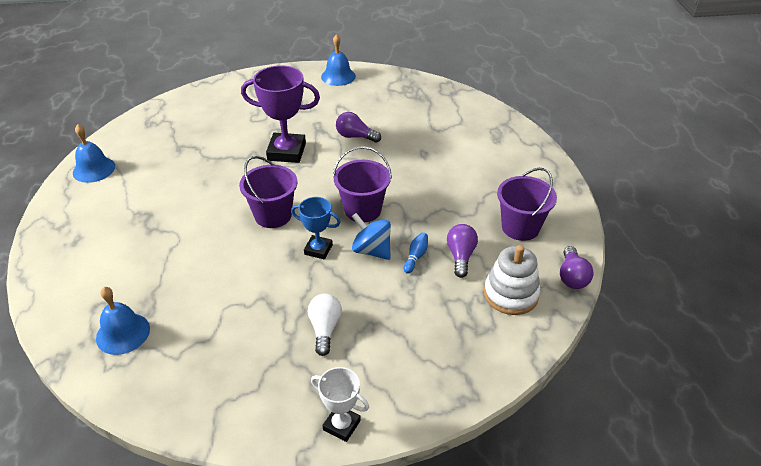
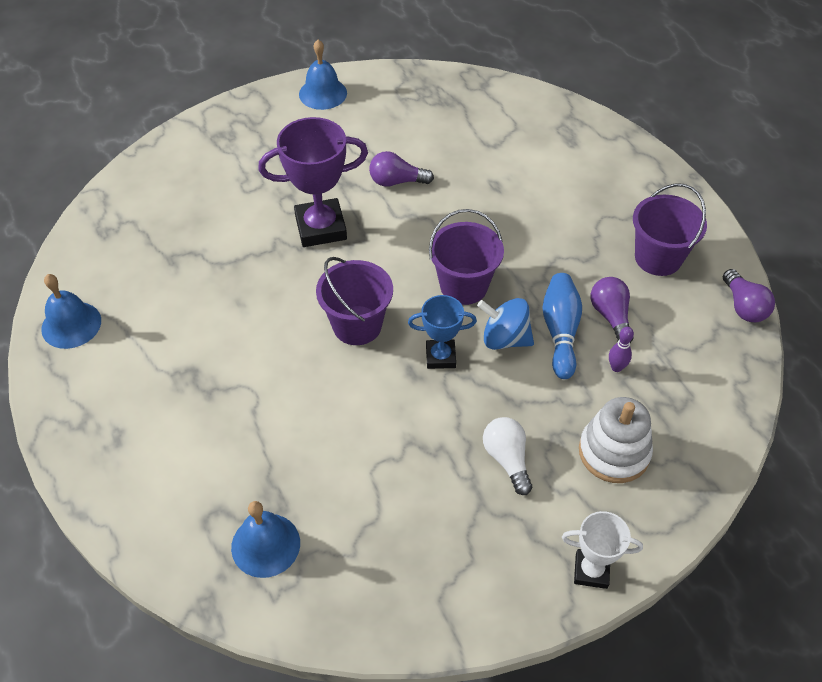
camera: 20 degrees left, 10 degrees up
blue bowling pin [404,232,428,274] -> blue bowling pin [542,273,582,379], size x1.82
white stacking toy [484,245,540,315] -> white stacking toy moved to [579,397,653,483]
none -> purple bowling pin [609,327,634,372]

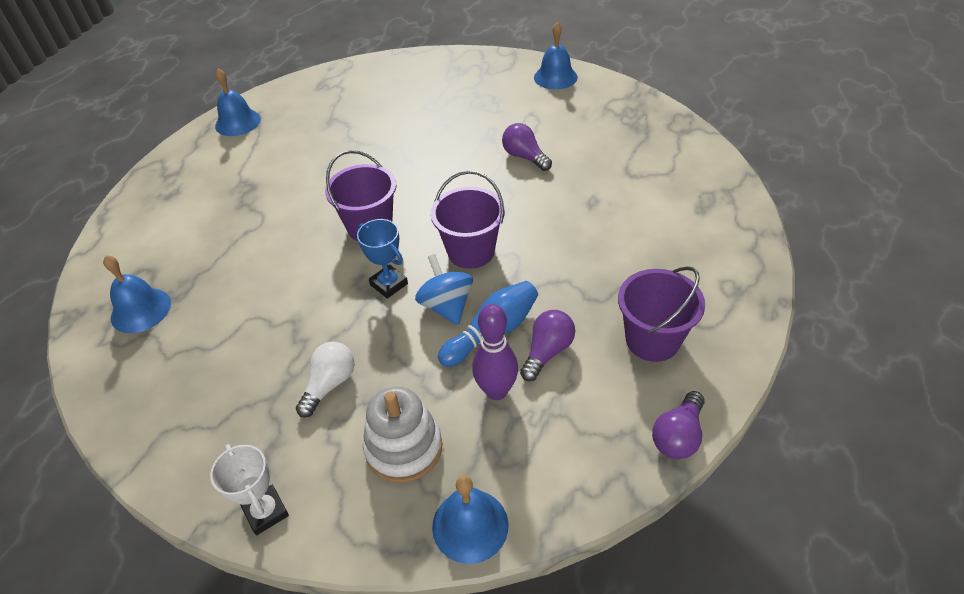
camera: 50 degrees right, 5 degrees down
purple trophy [258,117,368,247] -> none
purple bowling pin [609,327,634,372] -> purple bowling pin [472,304,518,400], size x1.82
none -> blue bell [432,476,508,564]

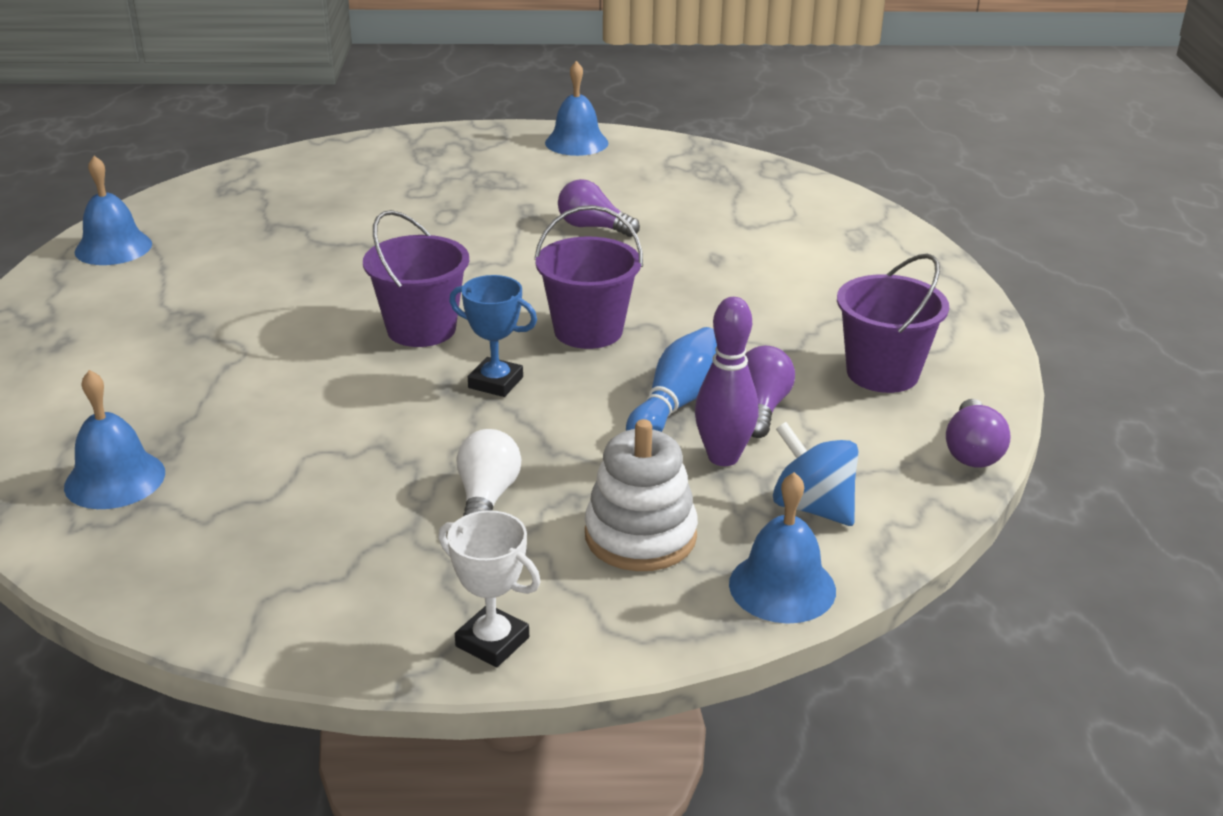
camera: 25 degrees left, 15 degrees down
blue spinning top [415,254,473,325] -> blue spinning top moved to [773,422,858,526]

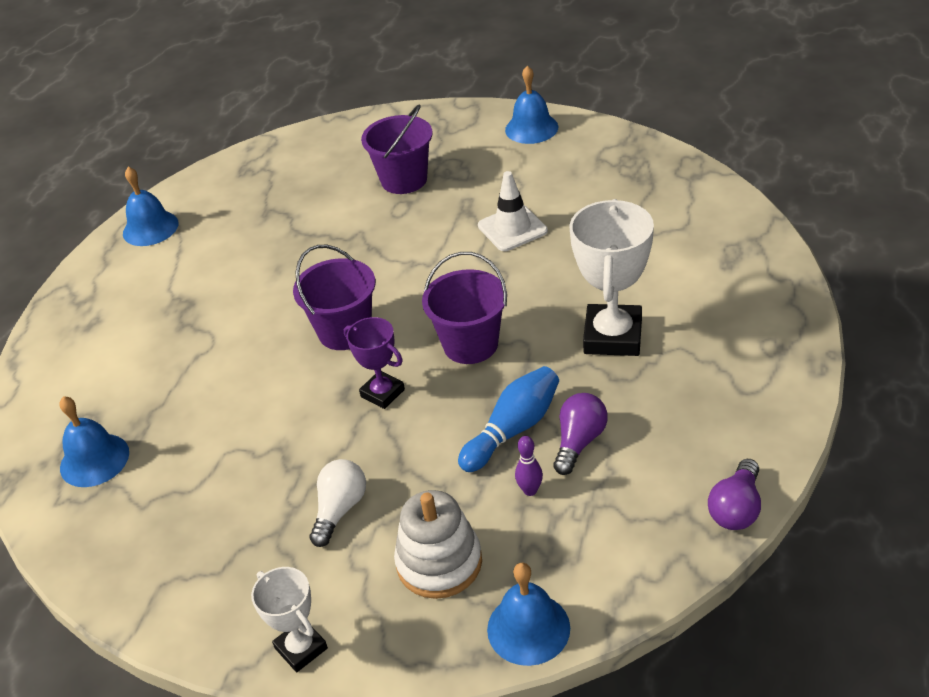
camera: 20 degrees right, 10 degrees up
blue trophy [449,275,537,397] -> purple trophy [344,317,405,409]
purple light bulb [558,179,640,237] -> white traffic cone [478,171,548,251]
purple bowling pin [695,297,758,466] -> purple bowling pin [515,436,543,496], size x0.55
blue spinning top [773,422,858,526] -> none
purple bucket [837,254,949,393] -> purple bucket moved to [361,105,432,194]
none -> white trophy [570,199,654,356]

